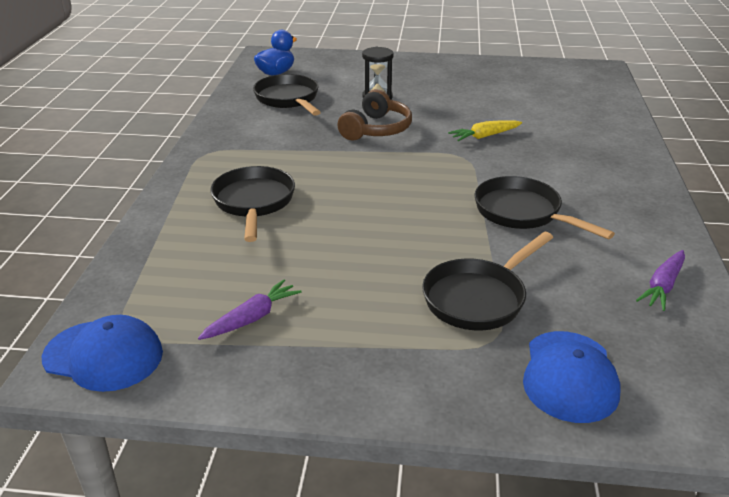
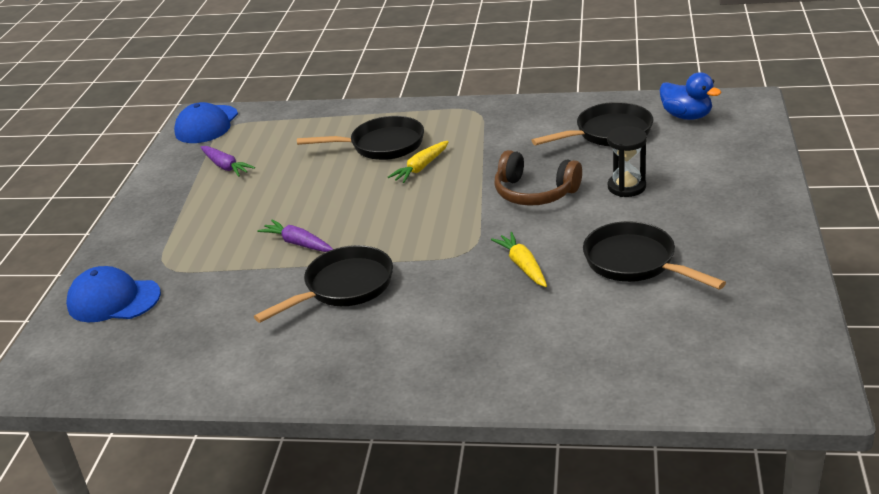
camera: 95 degrees right, 0 degrees up
black pan [422,232,553,330] -> black pan moved to [583,221,726,290]
purple carrot [636,250,685,311] -> purple carrot moved to [257,220,333,252]
none -> yellow carrot [388,141,449,183]

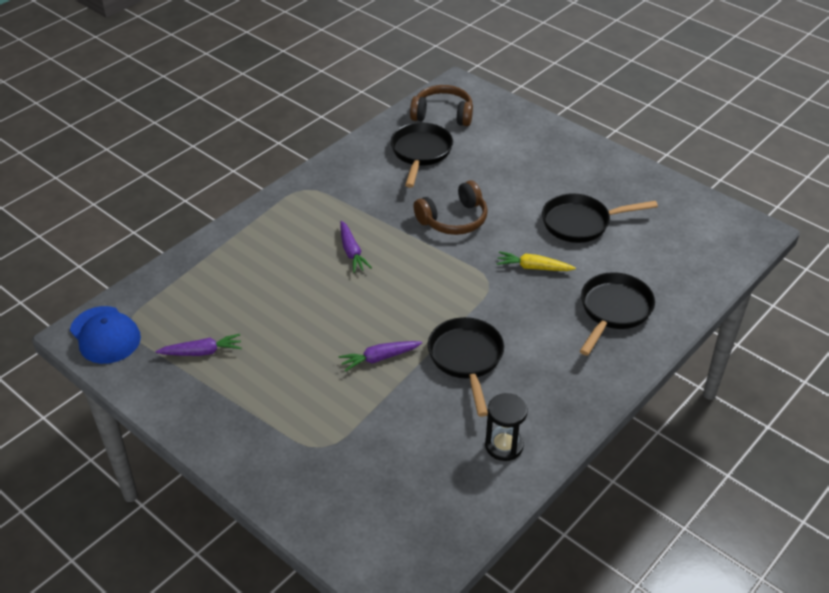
camera: 60 degrees left, 10 degrees up
blue cap [66,266,161,322] -> none
black pan [297,116,424,160] -> black pan moved to [580,272,655,356]
yellow carrot [388,141,449,183] -> purple carrot [340,221,372,273]
black hourglass [607,126,647,197] -> black hourglass moved to [485,393,528,461]
blue duck [659,72,721,120] -> brown headphones [410,85,473,126]

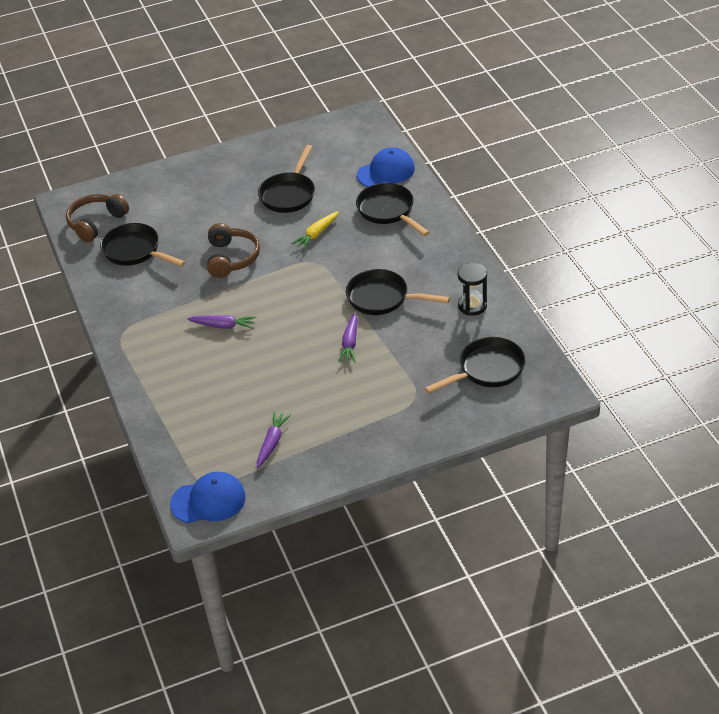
camera: 60 degrees left, 0 degrees up
none -> blue cap [357,147,415,187]
none -> black pan [424,337,525,394]

